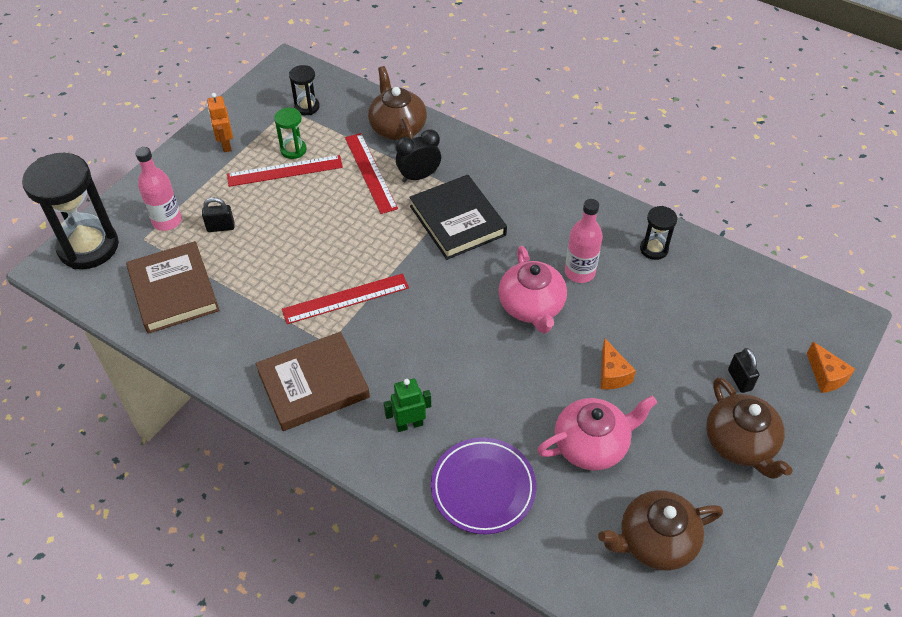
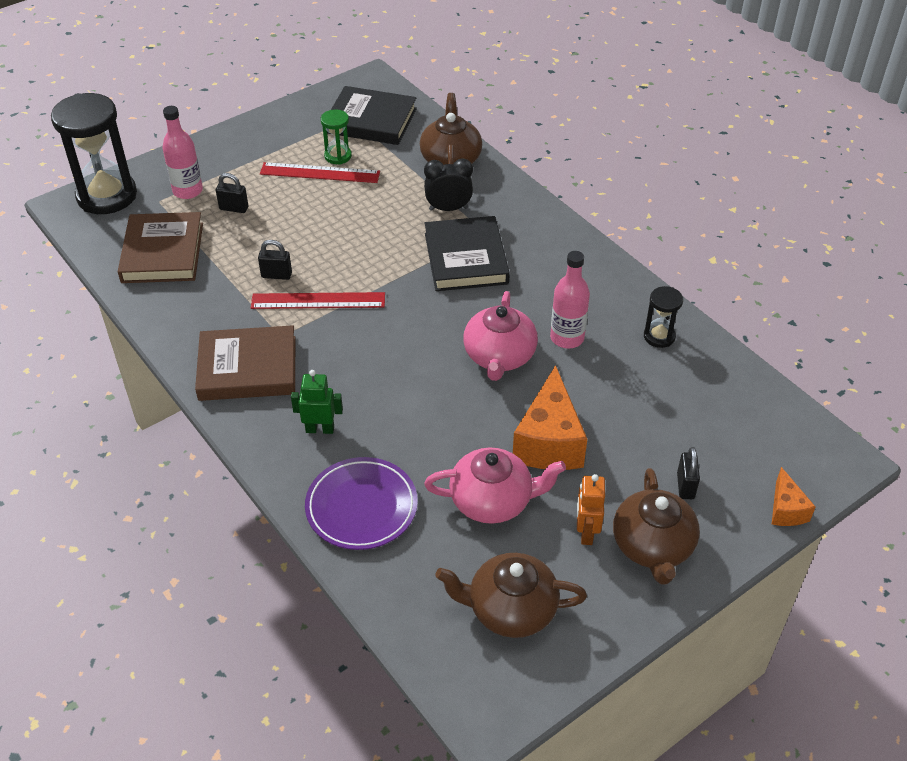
camera: 20 degrees right, 5 degrees down
orange robot [207,93,233,152] -> orange robot moved to [577,474,605,545]
black hourglass [289,65,320,115] -> black book [327,86,417,145]
red ruler [345,133,398,214] -> none
orange cheese [601,339,636,389] -> orange cheese [513,365,587,470], size x1.89
none -> black padlock [258,240,292,280]

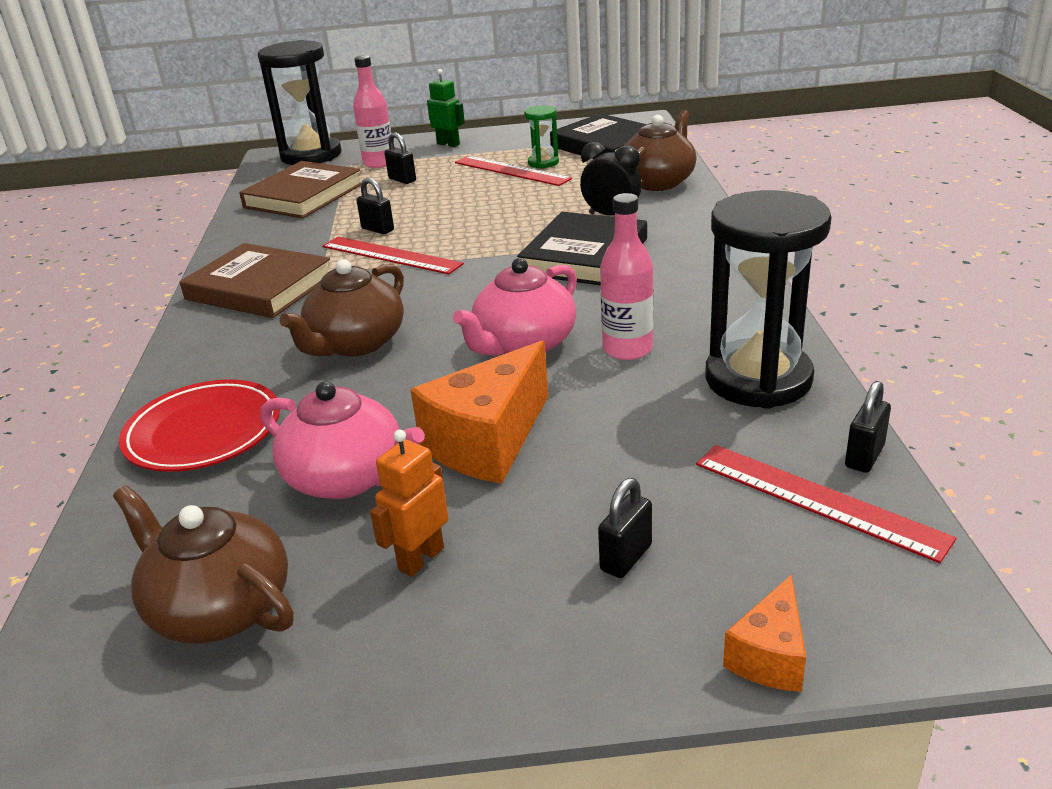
camera: 35 degrees right, 15 degrees down
green robot [291,370,343,434] -> green robot moved to [427,69,465,147]
purple plate [305,457,418,550] -> red plate [119,379,280,472]
brown teapot [613,468,700,584] -> brown teapot moved to [279,259,404,357]
black hourglass [644,286,683,348] -> black hourglass [706,190,832,409], size x2.10
none -> red ruler [696,445,956,563]
none -> black padlock [845,381,891,473]

